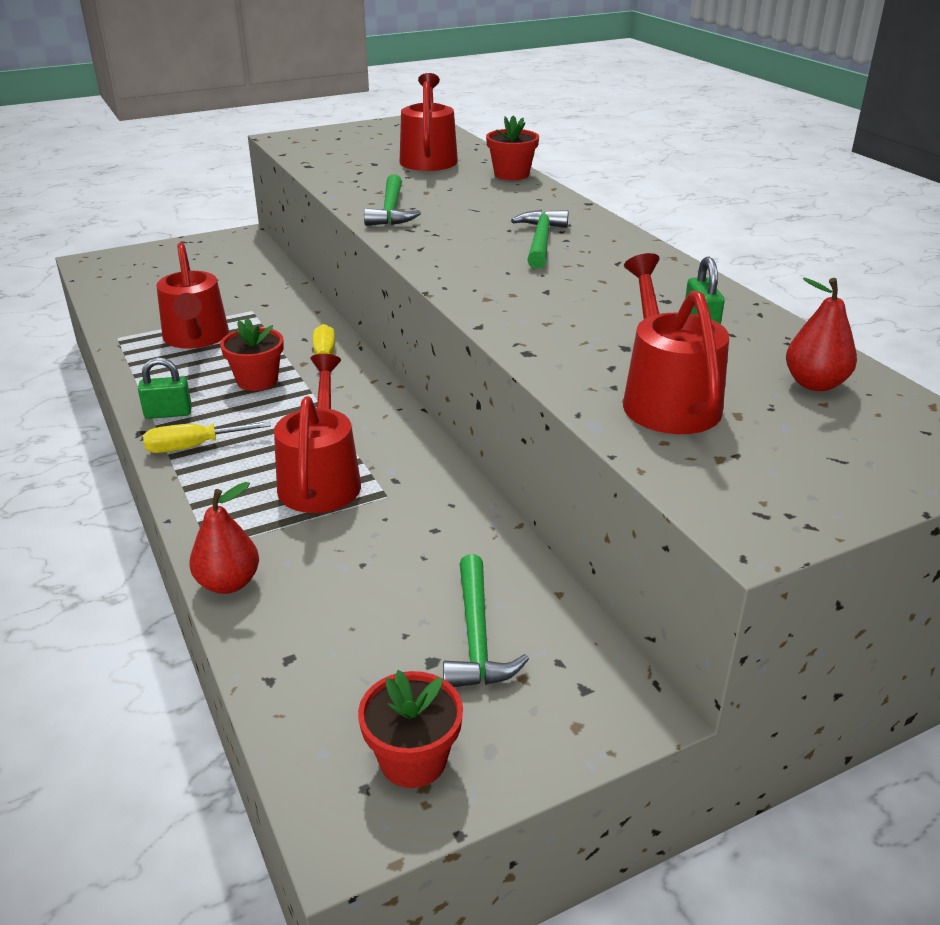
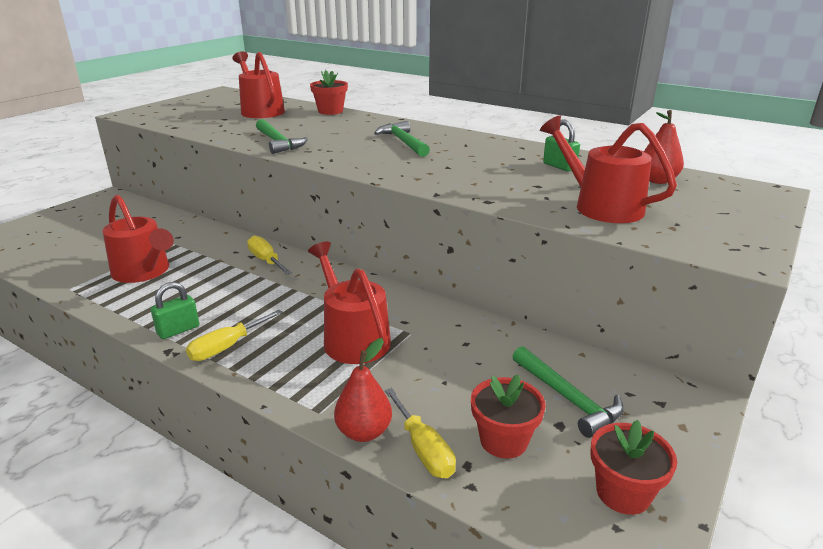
camera: 30 degrees left, 5 degrees down
red flower pot [220,318,284,391] -> red flower pot moved to [471,375,546,459]
none -> yellow screwdriver [385,388,456,478]

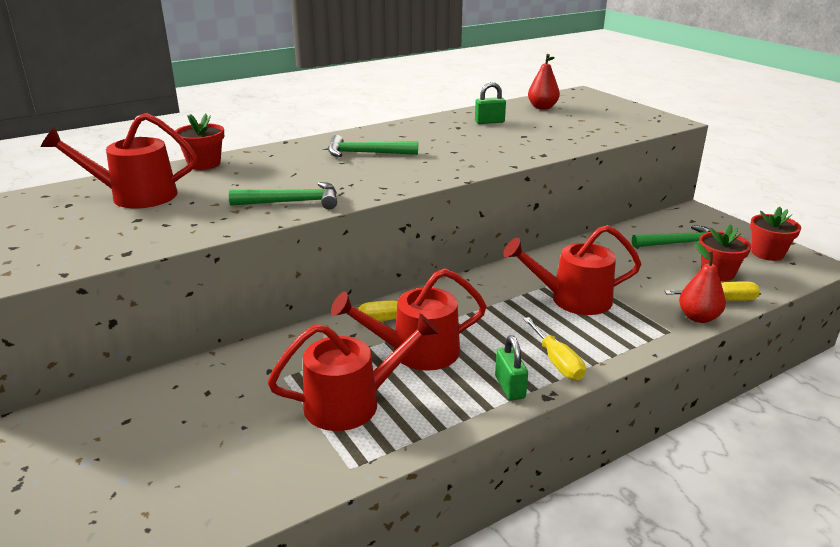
camera: 65 degrees left, 0 degrees up
red watering can [540,115,677,223] -> red watering can moved to [331,268,487,371]

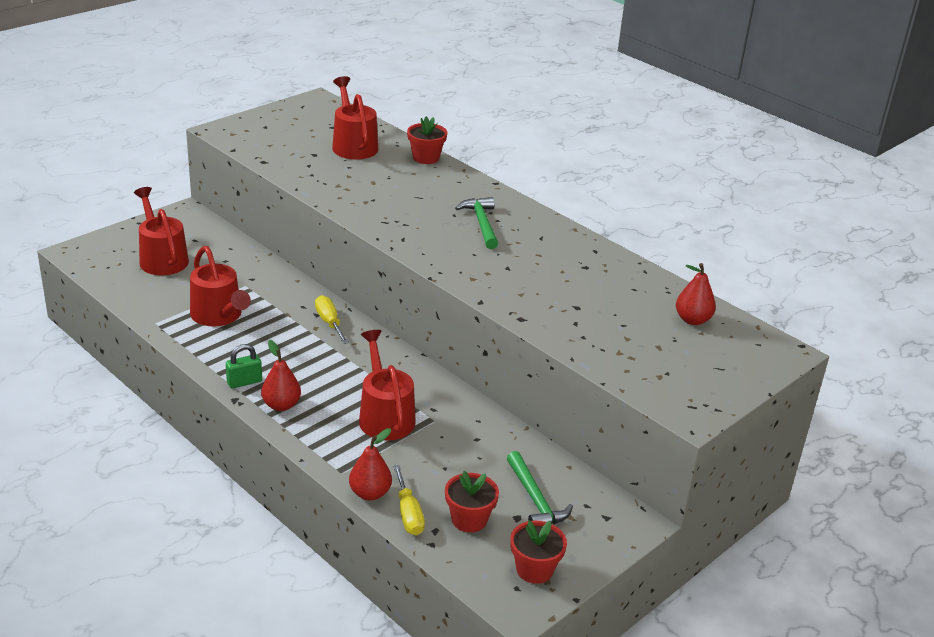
camera: 75 degrees right, 5 degrees up
green hammer [229,182,337,209] -> none
red watering can [331,268,487,371] -> red watering can moved to [134,187,189,275]
green padlock [475,82,506,124] -> none
yellow screwdriver [523,317,586,380] -> red pear [261,340,301,411]

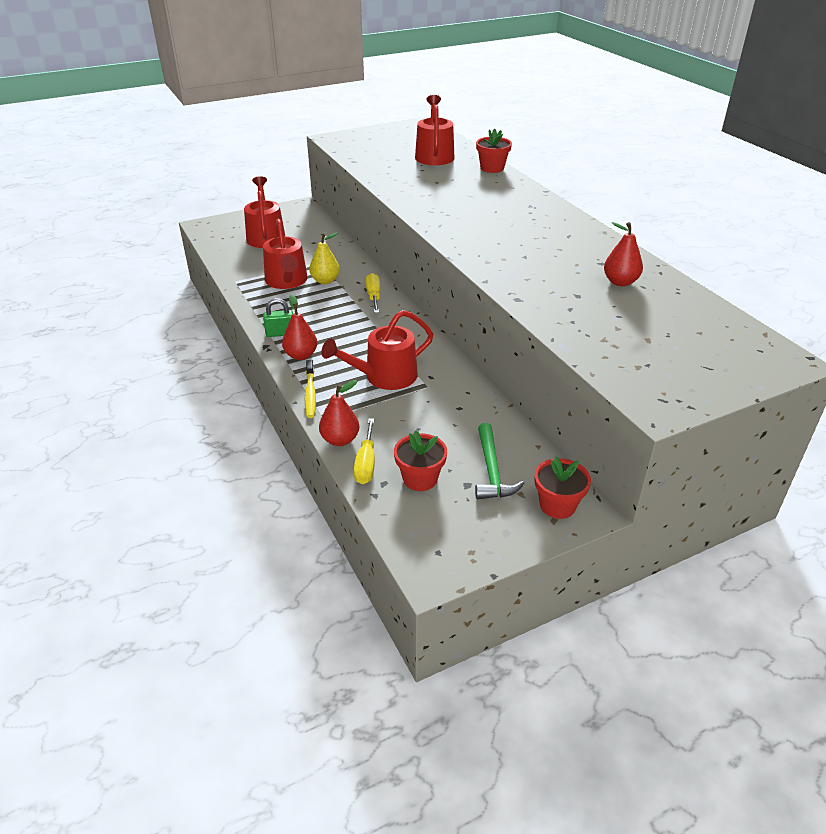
camera: 20 degrees right, 5 degrees up
red watering can [359,330,416,440] -> red watering can turned 120 degrees counterclockwise [321,310,433,390]
green hammer [455,197,498,249] -> none
red flower pot [510,520,567,584] -> red flower pot moved to [535,456,591,519]
red pear [676,263,716,325] -> red pear moved to [604,222,643,286]
none -> yellow toothbrush [305,360,316,418]
none -> yellow pear [309,232,340,284]

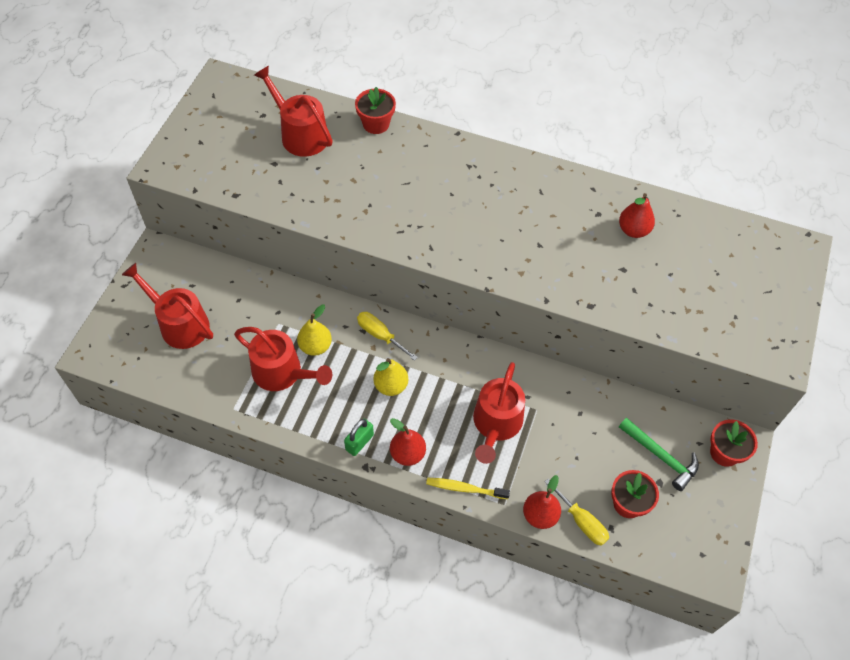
camera: 45 degrees left, 20 degrees up
yellow toothbrush [305,360,316,418] -> yellow toothbrush turned 150 degrees clockwise [426,478,510,499]
none -> yellow pear [373,358,408,396]

